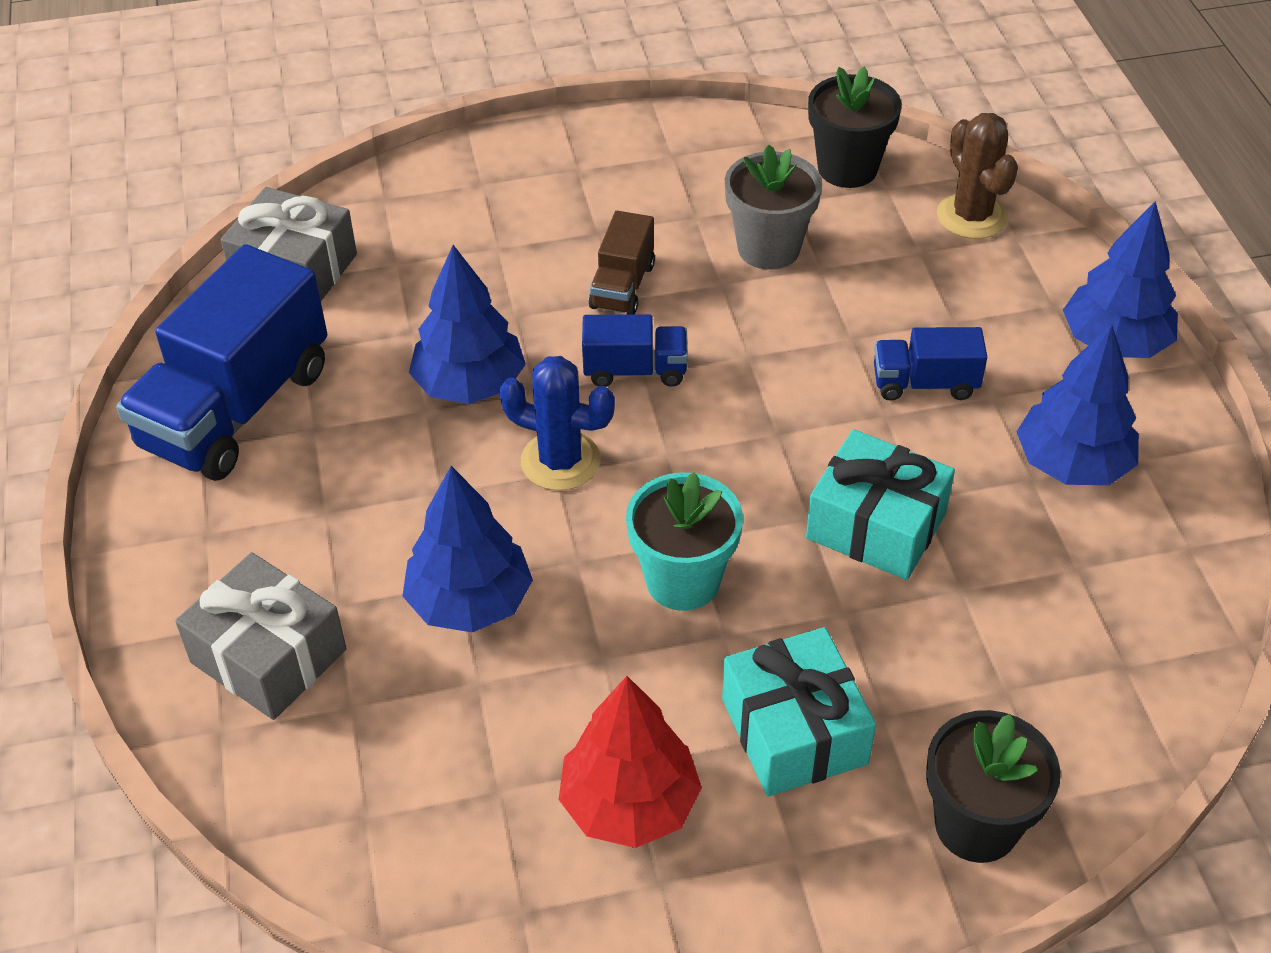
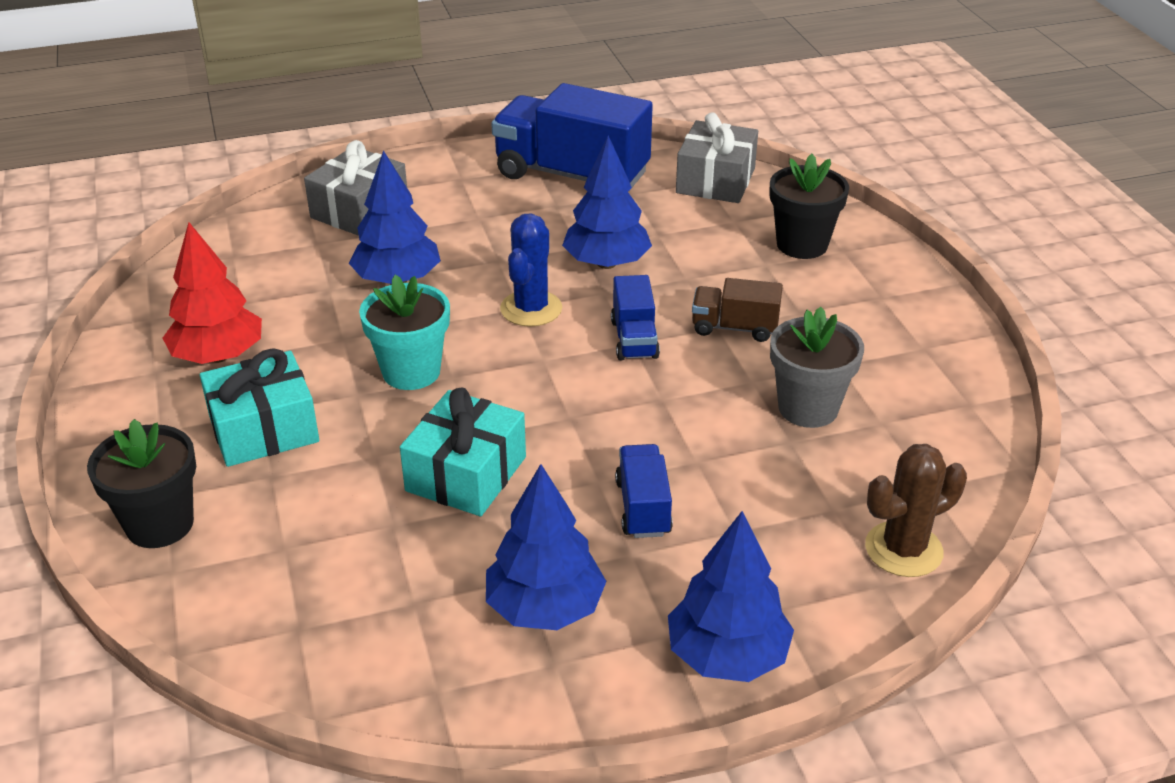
camera: 85 degrees right, 10 degrees down
black flower pot [808,66,901,188] -> black flower pot moved to [770,154,849,259]

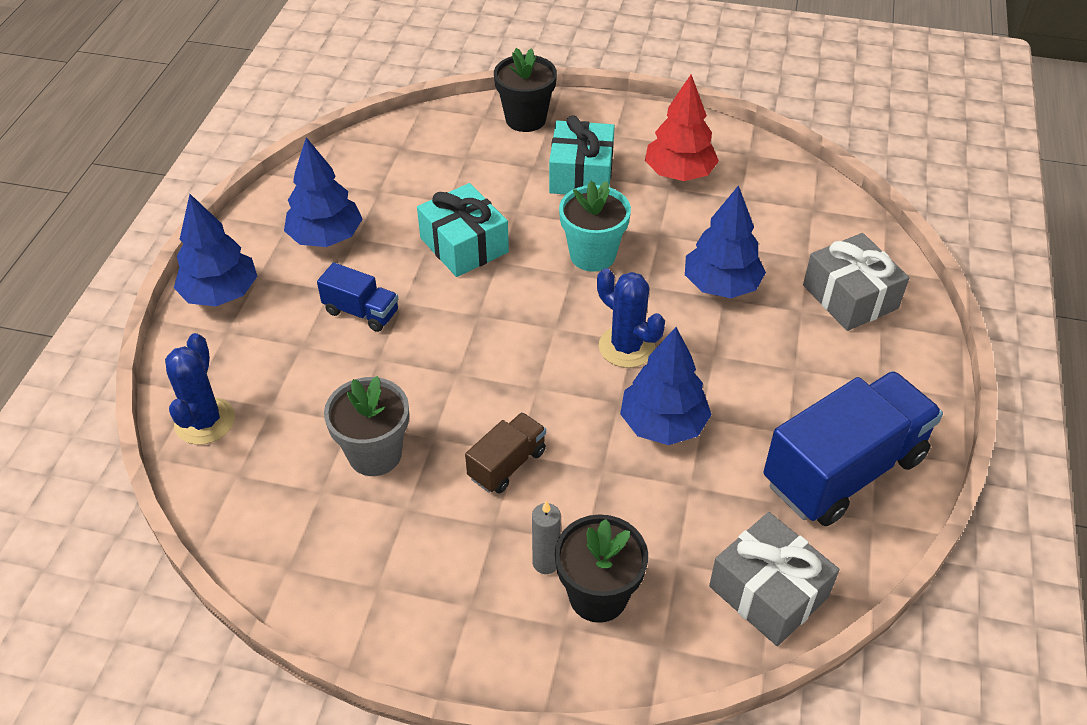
camera: 120 degrees right, 10 degrees up
blue truck [611,275,660,360] -> none
brown cactus [865,444,967,577] -> blue cactus [165,333,235,445]
none -> grey candle [532,501,561,574]

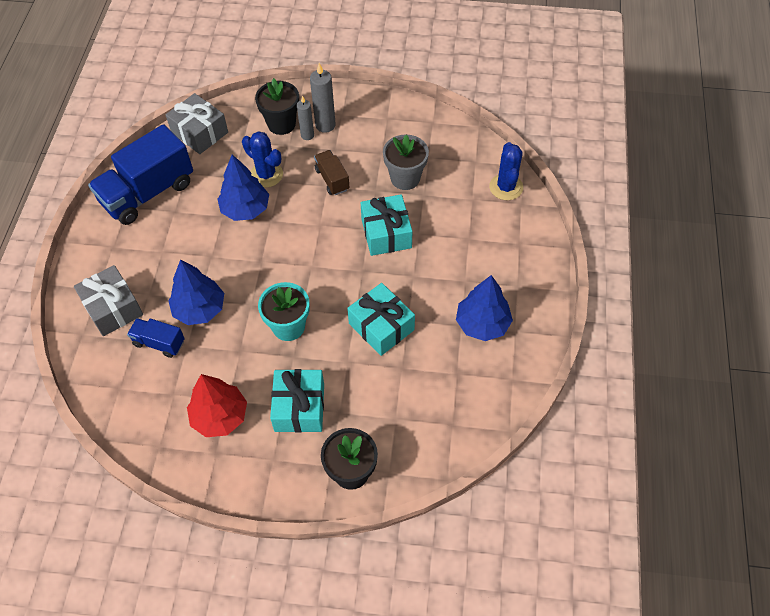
camera: 175 degrees right, 10 degrees up
blue tree [174,194,257,307] -> none
blue truck [317,262,398,332] -> blue truck moved to [127,318,185,358]
brown truck [465,412,546,493] -> brown truck turned 120 degrees clockwise [314,150,350,195]
blue cactus [597,268,665,368] -> blue cactus moved to [242,131,283,188]
none -> grey candle [310,63,336,133]
none -> turquoise gift [361,194,413,256]

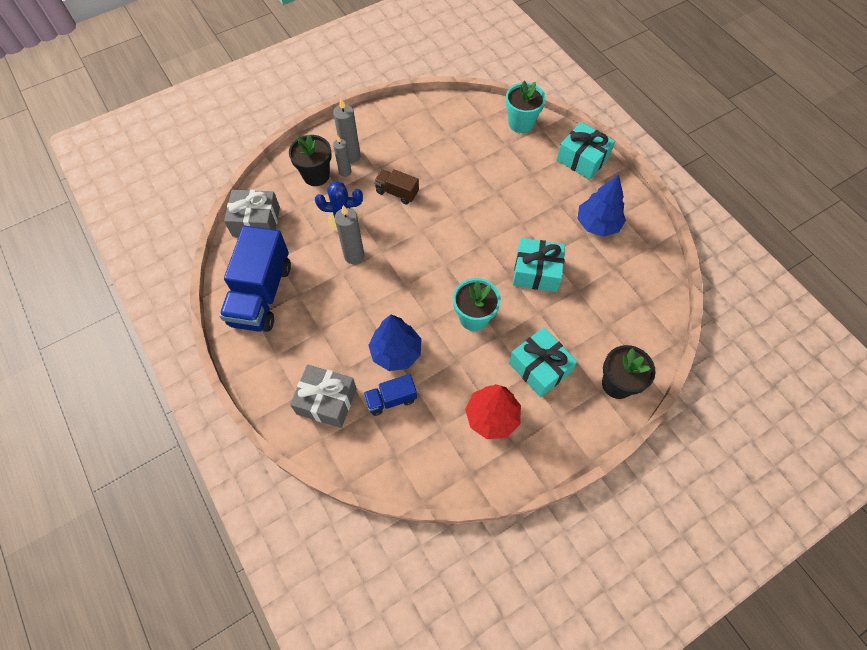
camera: 40 degrees left, 5 degrees up
blue tree [218,155,269,221] -> grey candle [335,205,364,264]
turquoise gift [361,194,413,256] -> turquoise gift moved to [557,122,615,180]
grey flower pot [383,134,429,190] -> none
blue cactus [489,142,523,200] -> turquoise flower pot [506,81,546,133]

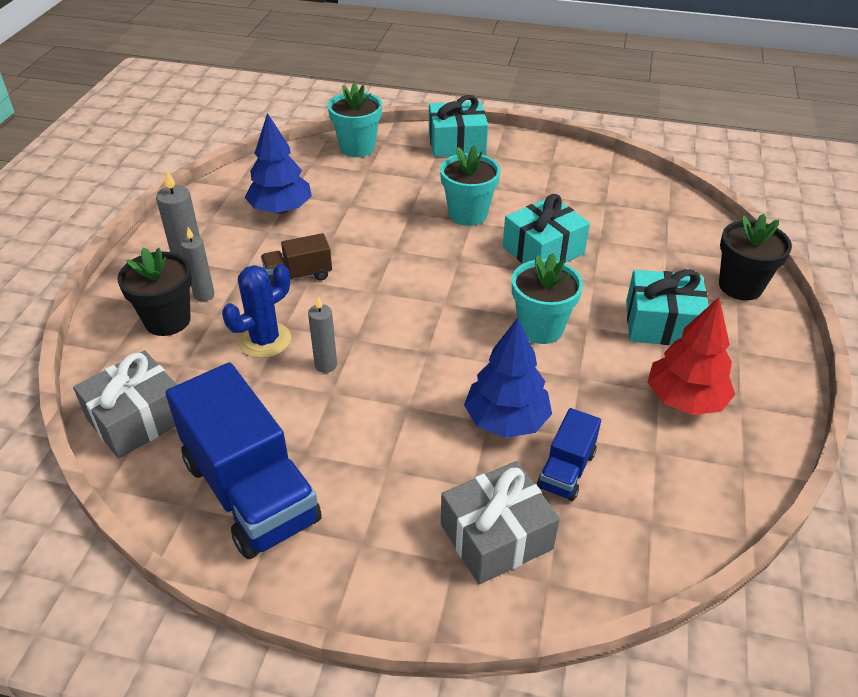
camera: 45 degrees left, 20 degrees down
grey candle [335,205,364,264] -> grey candle [308,296,337,373], size x0.66
blue tree [577,174,626,237] -> blue tree moved to [245,113,312,214]
none -> turquoise flower pot [440,145,501,226]

